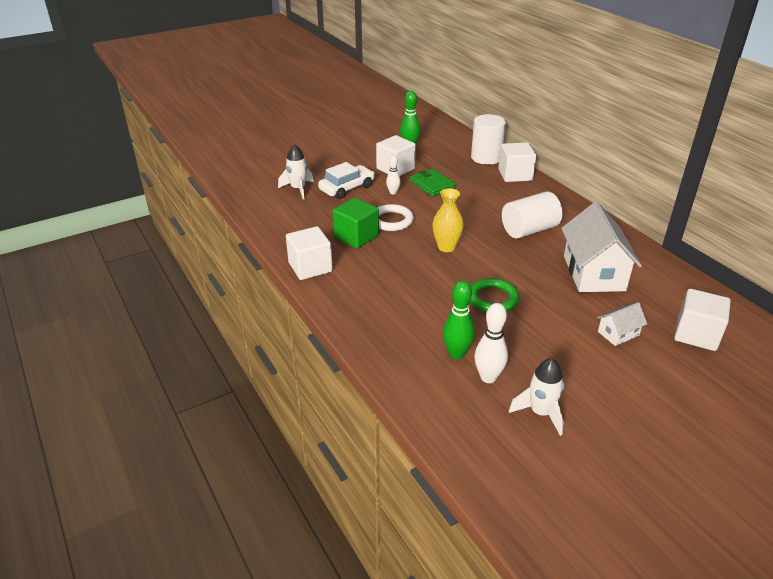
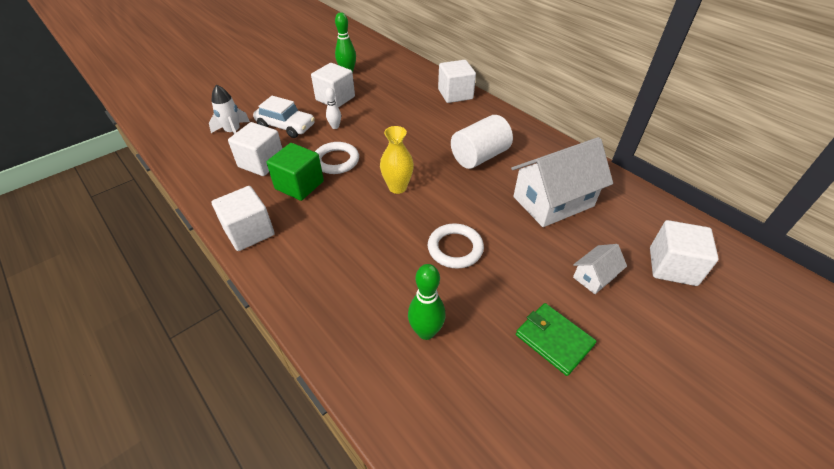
camera: 10 degrees left, 10 degrees up
white car [318,162,375,199] -> white car turned 75 degrees clockwise [253,96,315,138]
green wallet [410,169,456,196] -> green wallet moved to [516,303,596,376]
green ring [470,278,519,312] -> white ring [428,223,484,268]
white cylinder [471,114,506,165] -> none
white bowling pin [474,303,508,383] -> none
white rocket [509,358,564,436] -> none
white house [561,202,642,292] -> white house turned 75 degrees clockwise [511,137,613,227]
none -> white cube [228,122,283,176]

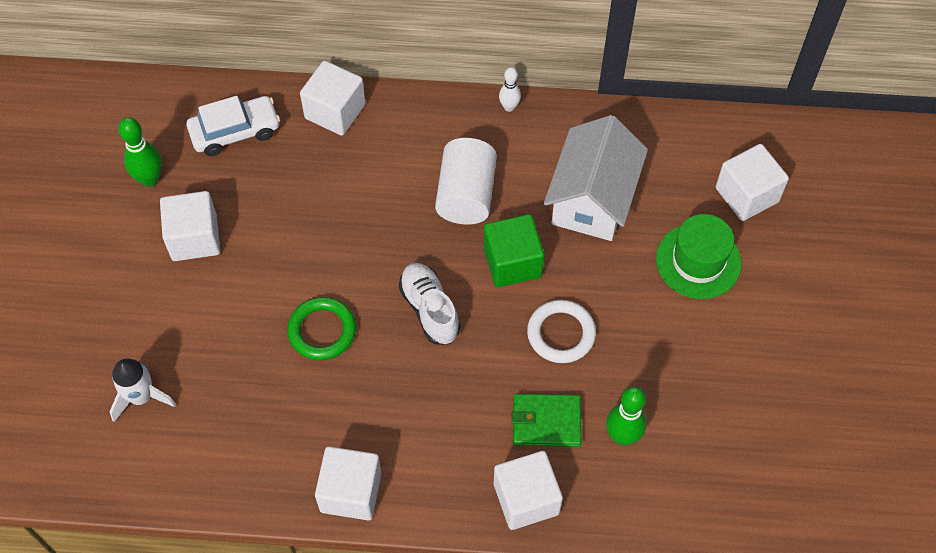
camera: 45 degrees left, 15 degrees up
white cube [228,122,283,176] -> white cube moved to [494,451,563,530]
white car [253,96,315,138] -> white car moved to [187,96,280,156]
green cube [267,143,324,201] -> green cube moved to [484,214,544,287]
white ring [315,142,359,174] -> green ring [287,297,356,360]
white bowling pin [325,88,341,129] -> white bowling pin moved to [499,67,521,112]
yellow vase [380,126,414,194] -> white shoe [399,263,460,345]
green wallet [516,303,596,376] -> green wallet moved to [512,394,581,447]
white house [573,244,627,294] -> green hat [656,214,742,299]

